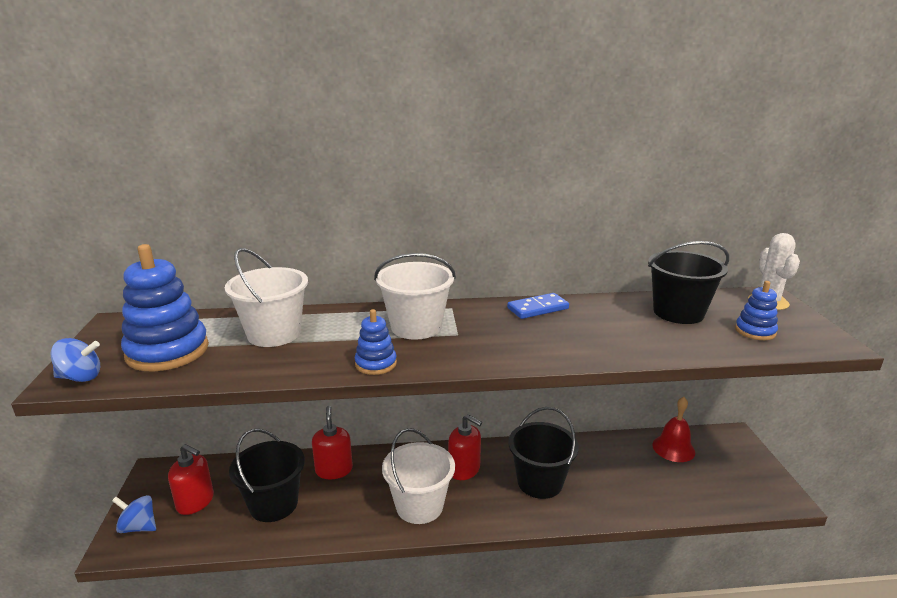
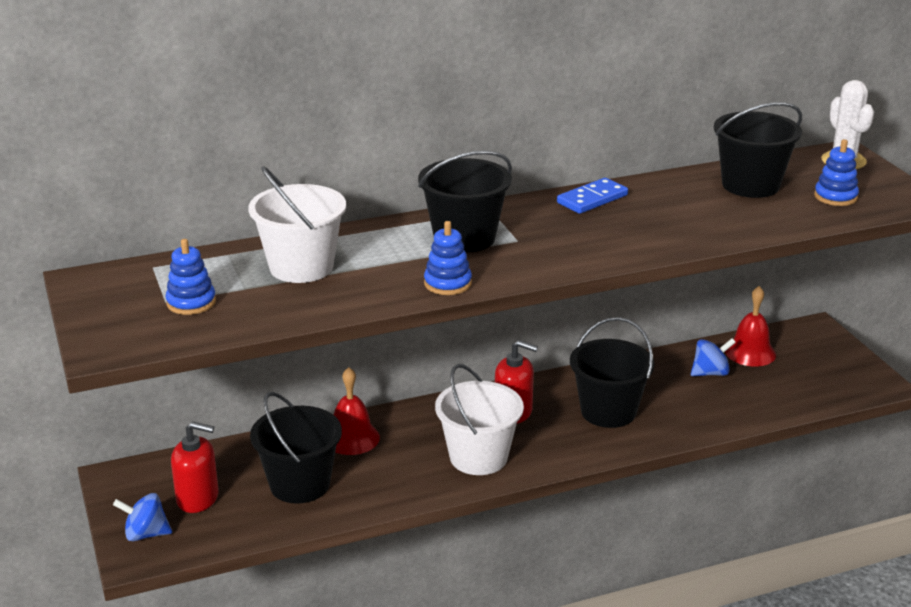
camera: 15 degrees left, 5 degrees up
blue spinning top [51,338,100,382] -> blue spinning top moved to [691,338,736,376]
blue stacking toy [121,244,209,371] -> blue stacking toy [166,239,216,315], size x0.52
red soap dispenser [312,406,353,479] -> red bell [334,367,380,455]
white bucket [374,253,456,340] -> black bucket [418,151,512,253]

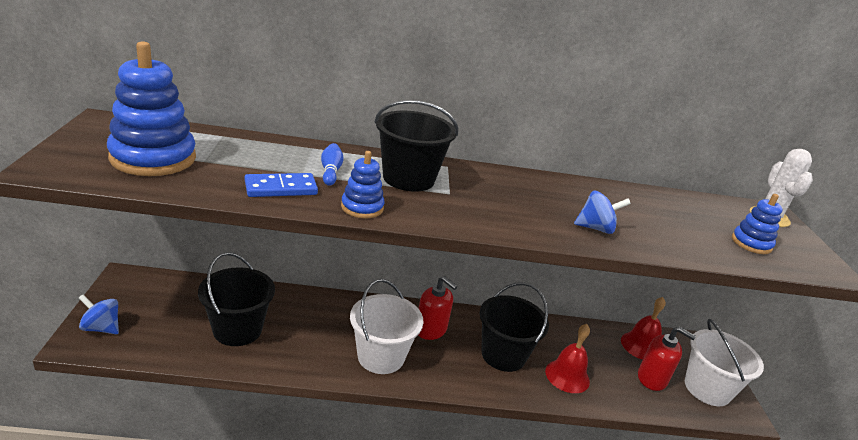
camera: 15 degrees right, 0 degrees up
blue stacking toy [166,239,216,315] -> blue stacking toy [107,41,196,176], size x1.94
red soap dispenser [171,421,219,513] -> red soap dispenser moved to [638,327,696,391]
white bucket [248,166,346,283] -> white bucket moved to [685,319,764,406]
red bell [334,367,380,455] -> red bell moved to [545,324,590,393]
blue domino [557,178,628,214] -> blue domino moved to [245,173,318,197]
blue spinning top [691,338,736,376] -> blue spinning top moved to [574,191,631,234]
black bucket [714,102,802,198] -> none
none -> blue bowling pin [321,143,344,186]

